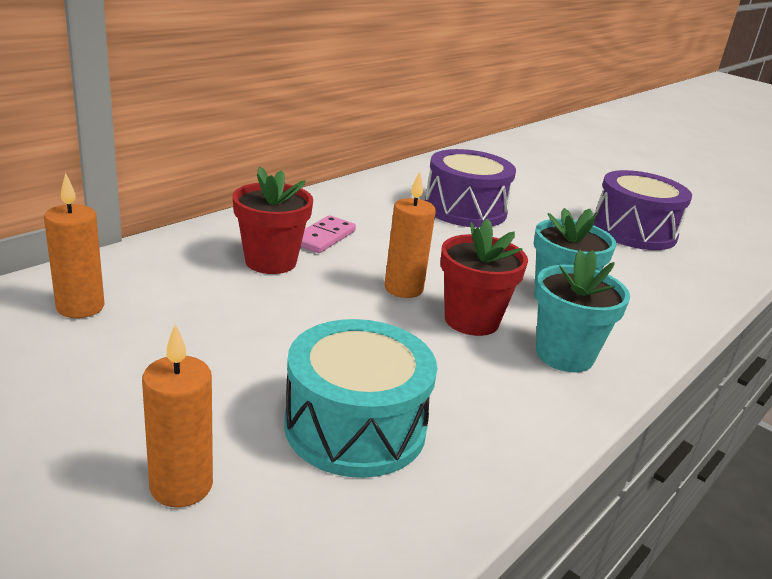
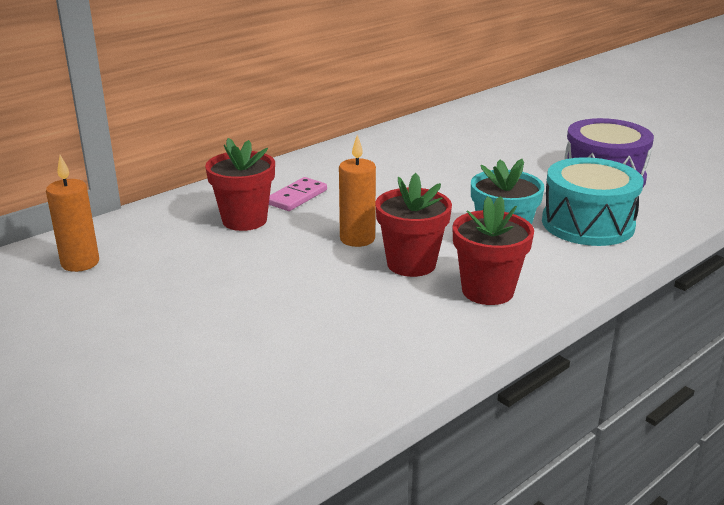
camera: 10 degrees right, 0 degrees up
orange candle [142,324,213,507] -> none
turquoise drum [284,319,438,478] -> turquoise drum moved to [542,157,644,246]
purple drum [425,149,516,228] -> none
turquoise flower pot [535,249,630,372] -> red flower pot [452,196,534,305]

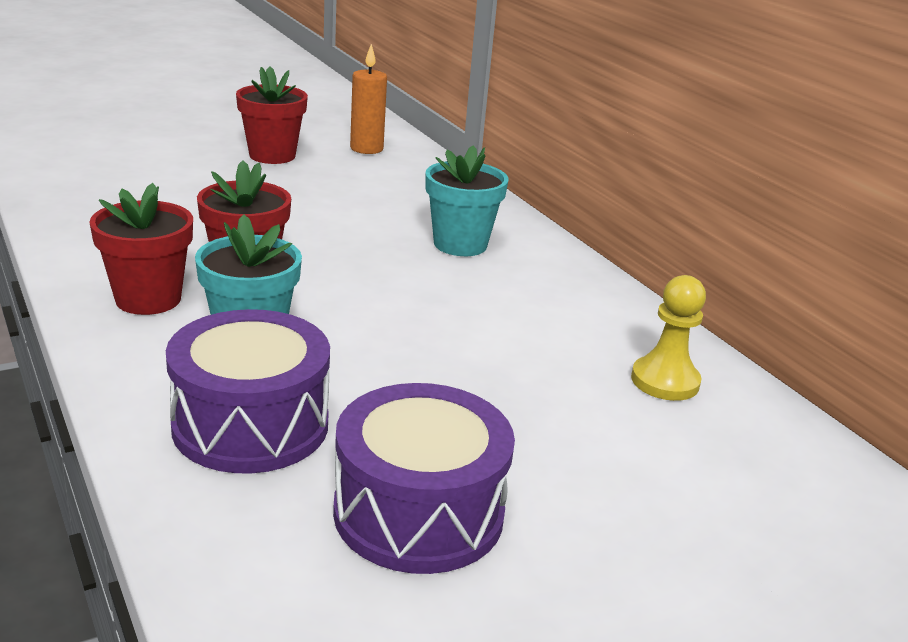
camera: 100 degrees right, 0 degrees up
red flower pot [205,138,275,231] -> red flower pot moved to [236,66,308,164]
pink domino [269,177,327,211] -> turquoise flower pot [425,145,508,256]
orange candle [339,135,376,247] -> none
turquoise drum [542,157,644,246] -> purple drum [166,309,330,473]
none -> yellow pawn [631,275,706,401]

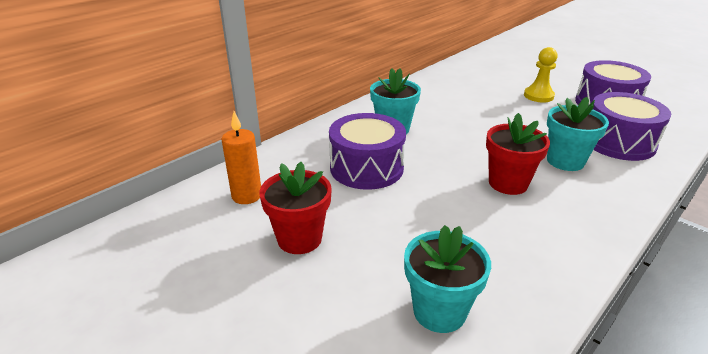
camera: 105 degrees left, 5 degrees up
red flower pot [89,183,193,315] -> none
yellow pawn [631,275,706,401] -> yellow pawn moved to [524,47,558,102]
none -> purple drum [329,113,406,190]
none -> turquoise flower pot [404,225,491,333]

